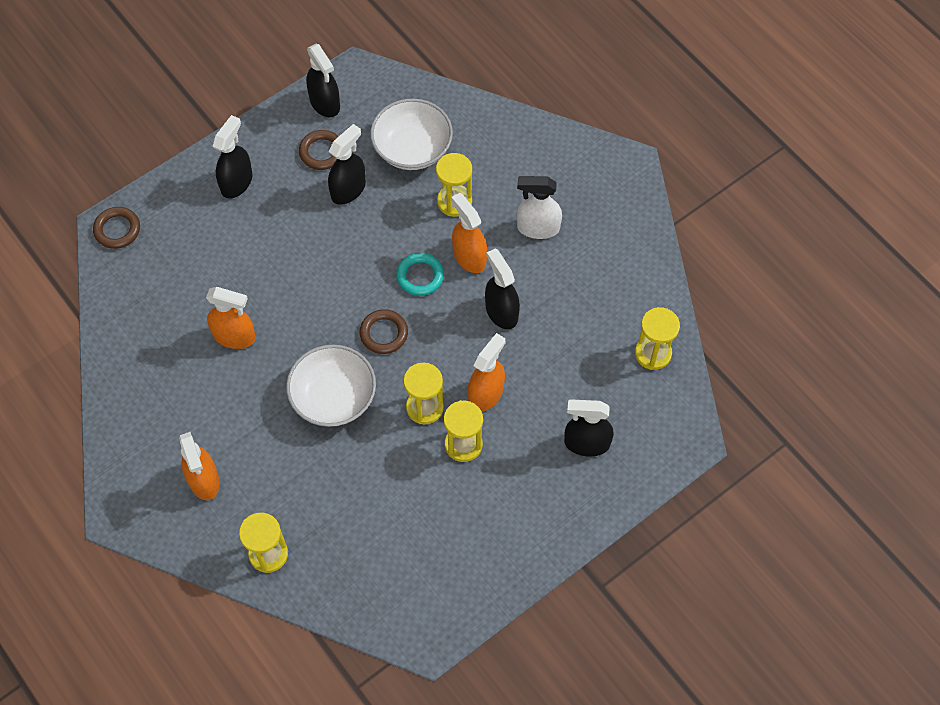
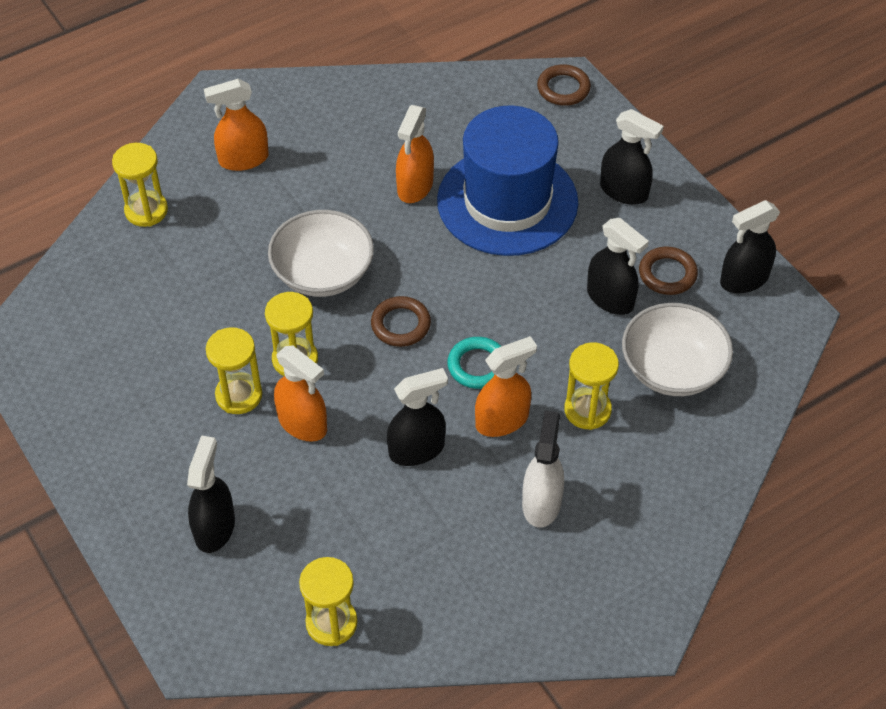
camera: 95 degrees right, 10 degrees down
none -> blue hat [437,106,578,256]

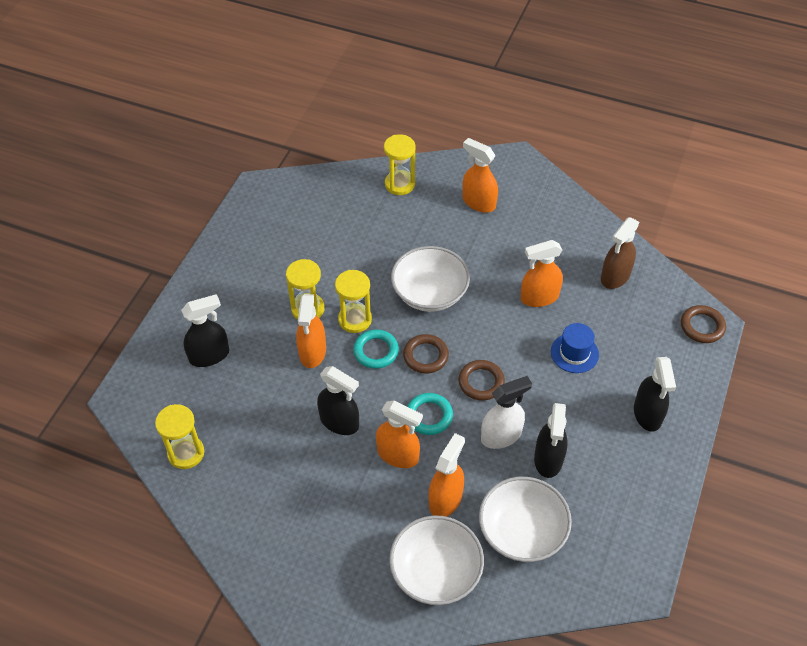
camera: 55 degrees right, 0 degrees up
blue hat [437,106,578,256] -> blue hat [551,323,599,373], size x0.42
white spray bottle [522,411,564,528] -> white spray bottle moved to [481,376,532,449]
yellow hourglass [564,342,619,430] -> orange spray bottle [428,433,465,517]
brown ring [639,246,698,295] -> brown ring moved to [458,360,505,401]
black spray bottle [720,200,780,294] -> none
none -> turquoise ring [353,329,399,369]
none -> white bowl [389,515,484,605]
none -> brown spray bottle [601,217,640,289]

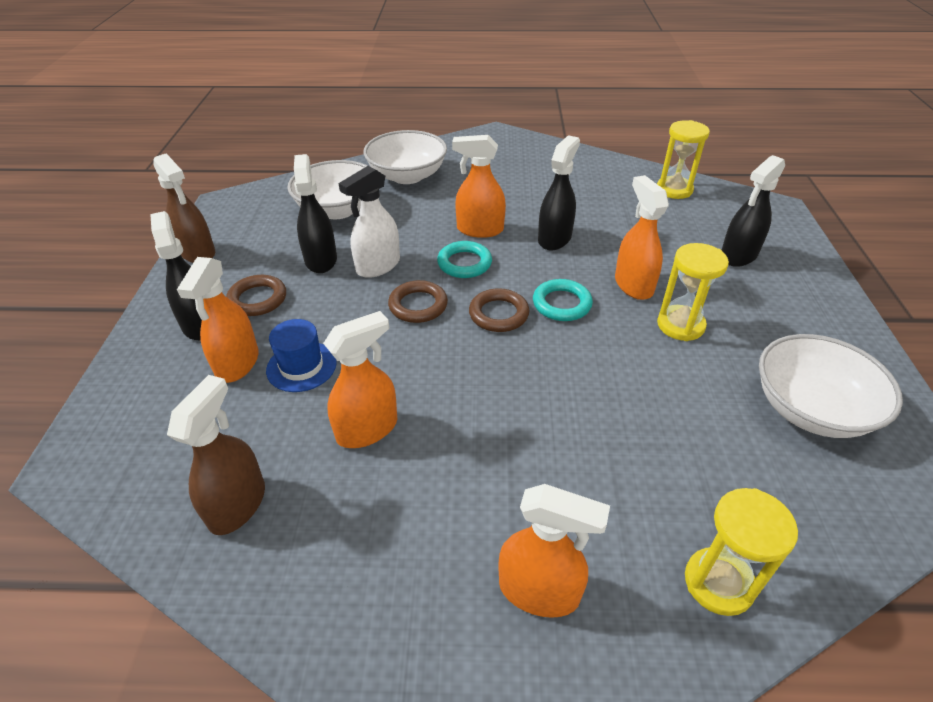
camera: 160 degrees right, 10 degrees down
black spray bottle [317,366,359,435] -> black spray bottle turned 105 degrees clockwise [538,135,580,250]
yellow hourglass [335,270,372,333] -> none
white bowl [391,246,470,312] -> white bowl moved to [759,334,903,438]
orange spray bottle [428,433,465,517] -> orange spray bottle moved to [177,257,259,383]
brown ring [681,305,726,343] -> brown ring moved to [226,275,286,316]
none -> brown spray bottle [153,153,215,263]

